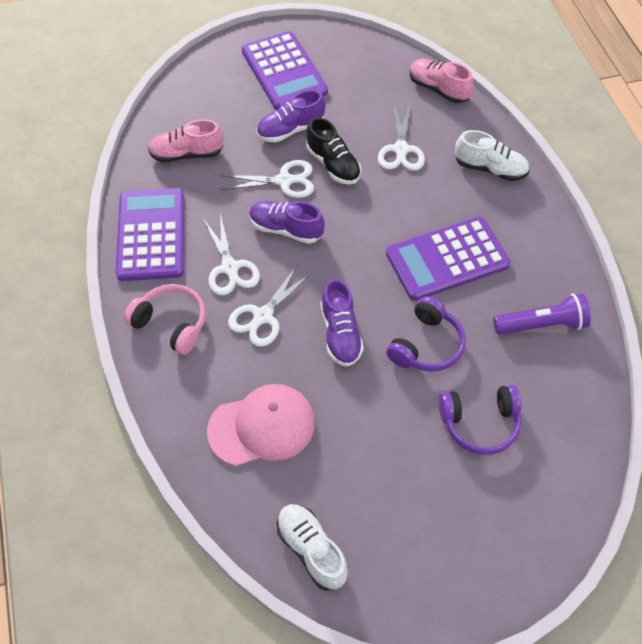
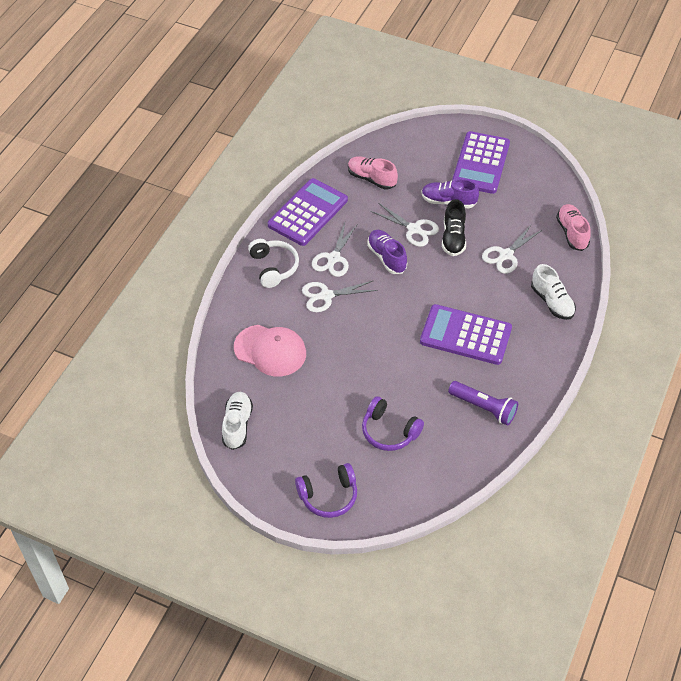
camera: 40 degrees right, 5 degrees down
pink headphones [124,284,206,355] -> white headphones [248,239,299,288]
purple shoe [321,279,364,367] -> none
purple headphones [386,296,466,372] -> purple headphones moved to [295,463,357,518]

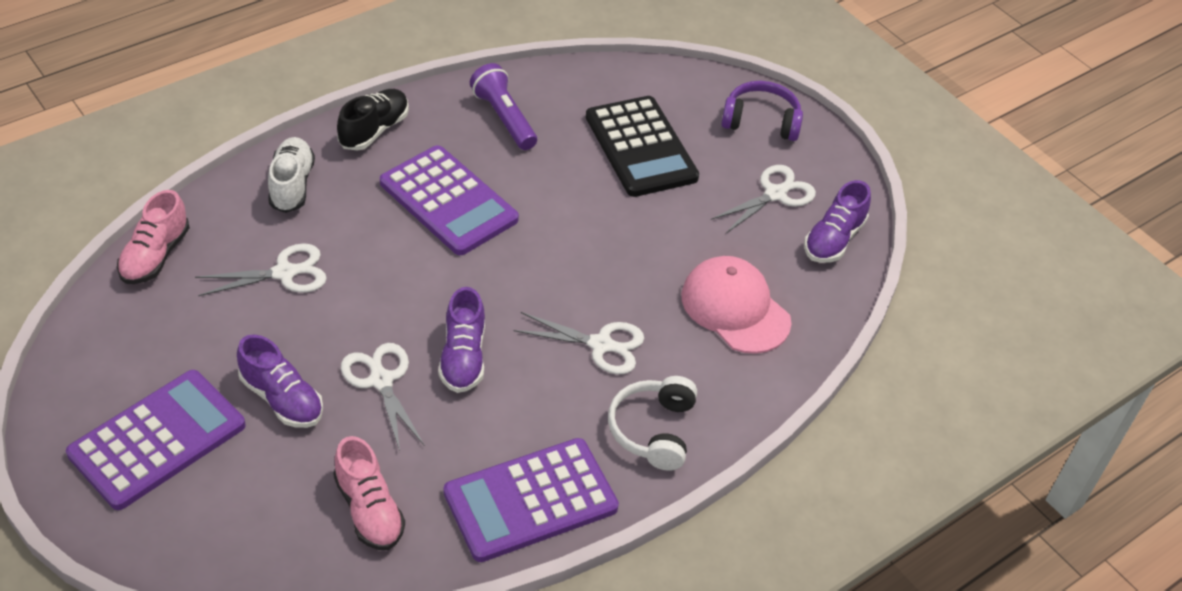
camera: 155 degrees left, 5 degrees down
white shoe [222,392,253,450] -> purple shoe [804,180,871,263]
white scissors [312,223,357,277] -> white scissors moved to [711,165,816,233]
purple headphones [362,396,424,451] -> black calculator [586,96,699,197]
black shoe [442,199,466,256] -> black shoe moved to [337,89,409,151]

